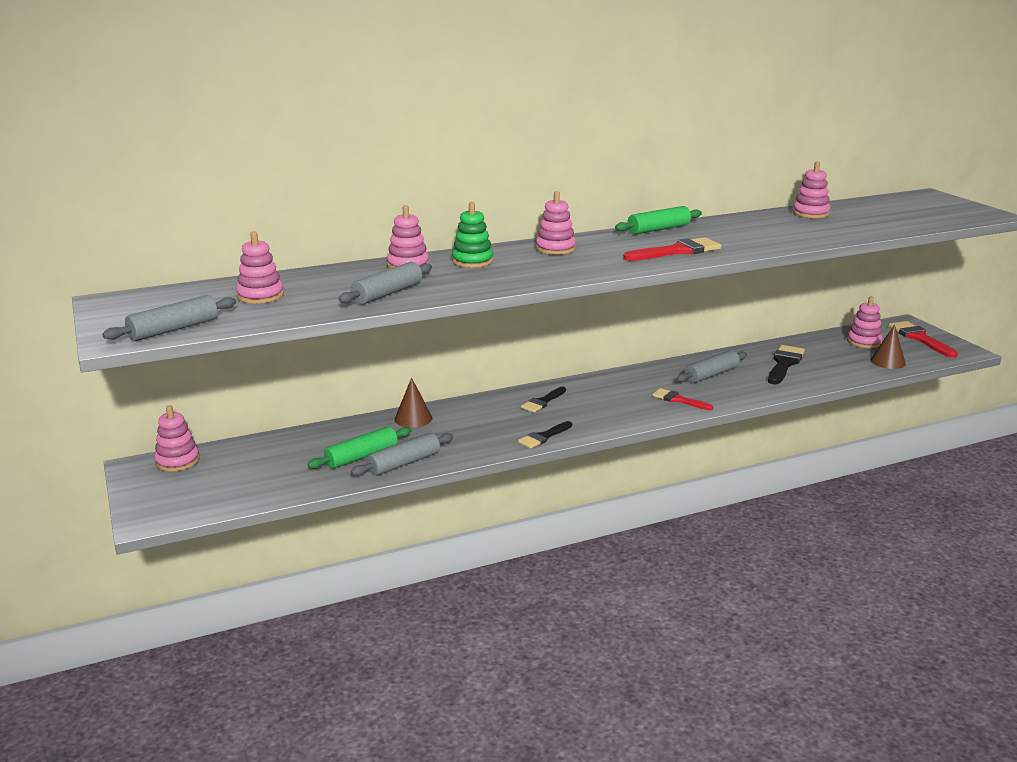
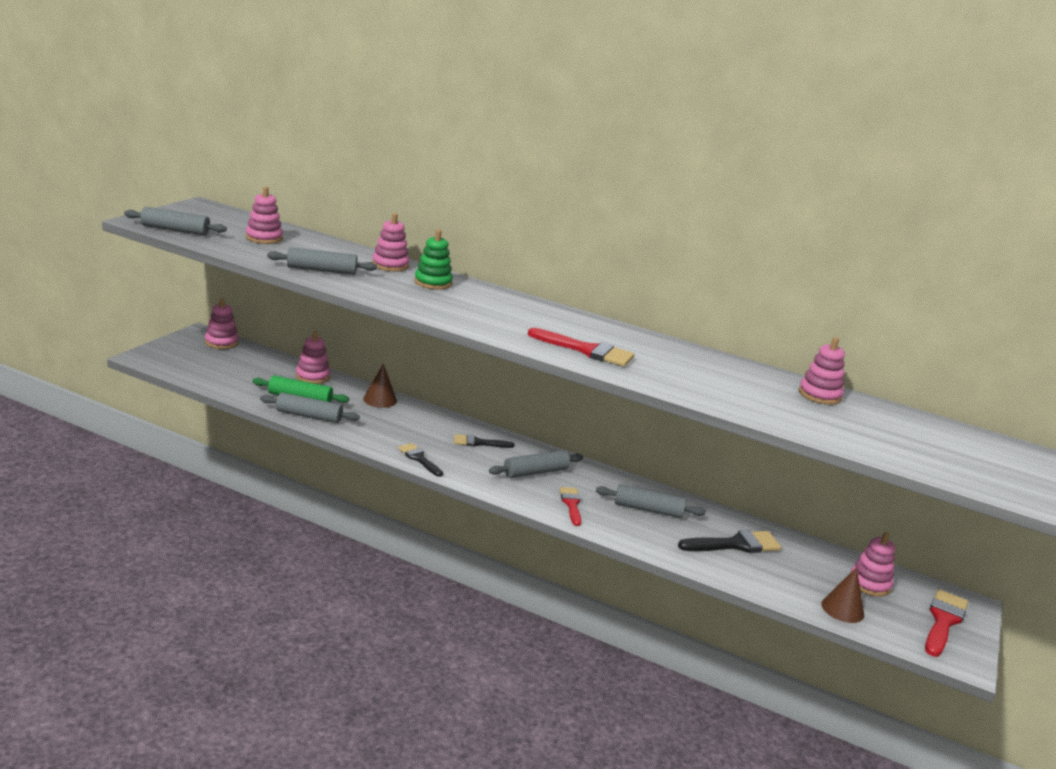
camera: 45 degrees right, 0 degrees up
black brush [518,421,572,448] -> black brush turned 45 degrees clockwise [398,443,443,477]
pink stacking toy [536,191,576,255] -> pink stacking toy moved to [296,331,330,384]
green rolling pin [615,206,702,235] -> none
none -> grey rolling pin [489,450,583,478]

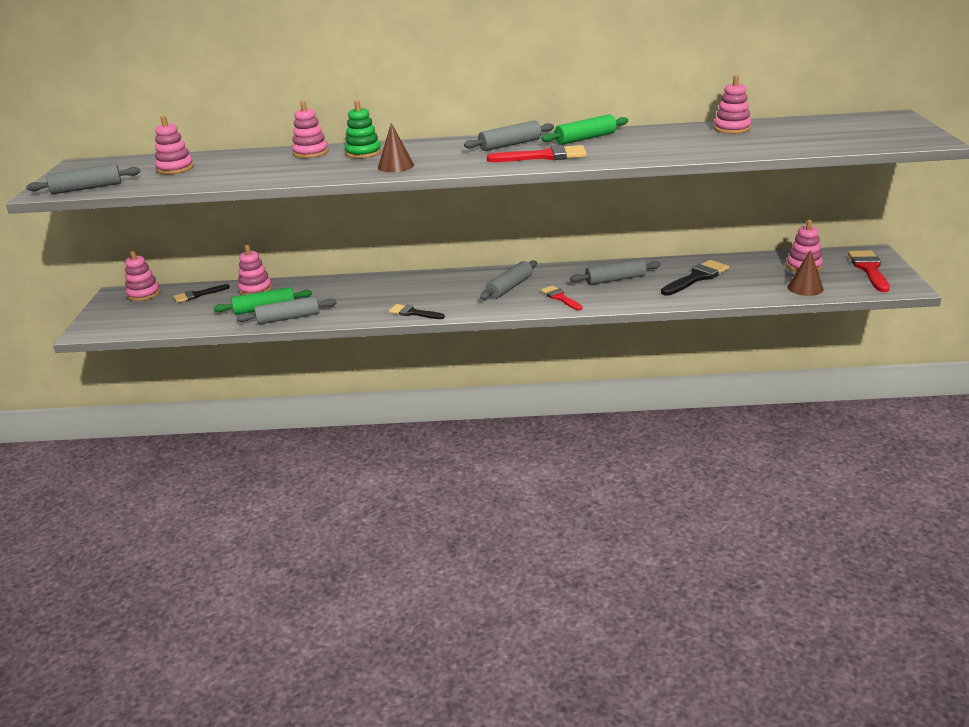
camera: 20 degrees left, 5 degrees up
grey rolling pin [267,247,377,275] -> grey rolling pin moved to [464,121,554,151]
brown cone [363,363,397,408] -> brown cone moved to [378,123,414,172]
black brush [454,434,514,448] -> black brush moved to [173,284,230,303]
none -> green rolling pin [541,114,628,145]

